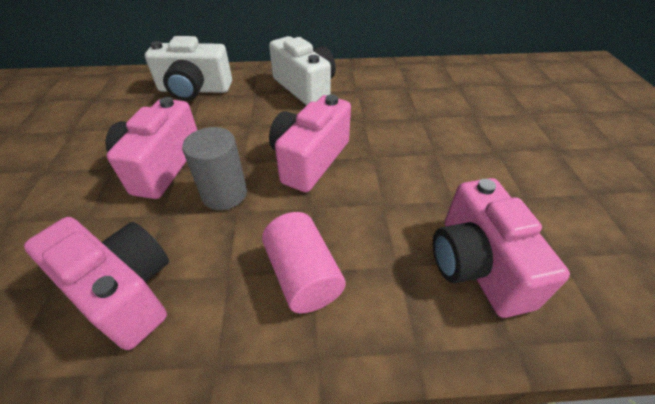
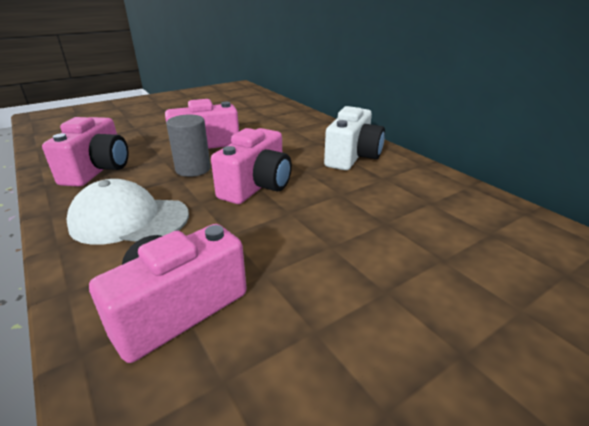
camera: 60 degrees right, 15 degrees down
white camera [145,36,232,101] -> none
pink cylinder [262,212,346,313] -> white cap [66,179,189,245]
pink camera [269,94,351,192] -> pink camera turned 120 degrees clockwise [211,128,292,204]

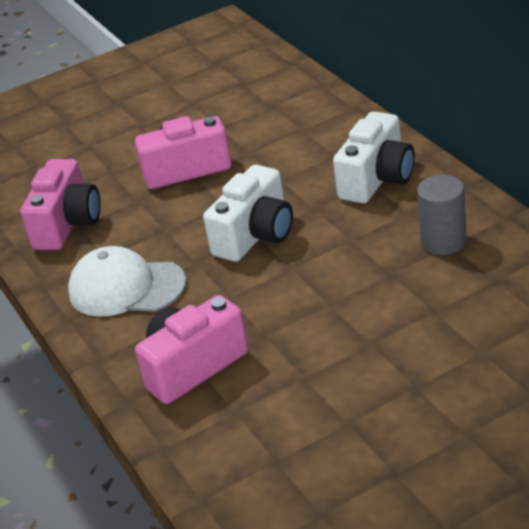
camera: 10 degrees right, 5 degrees up
grey cylinder [166,115,211,177] -> grey cylinder moved to [417,175,467,255]
pink camera [211,128,292,204] -> white camera [203,165,293,262]

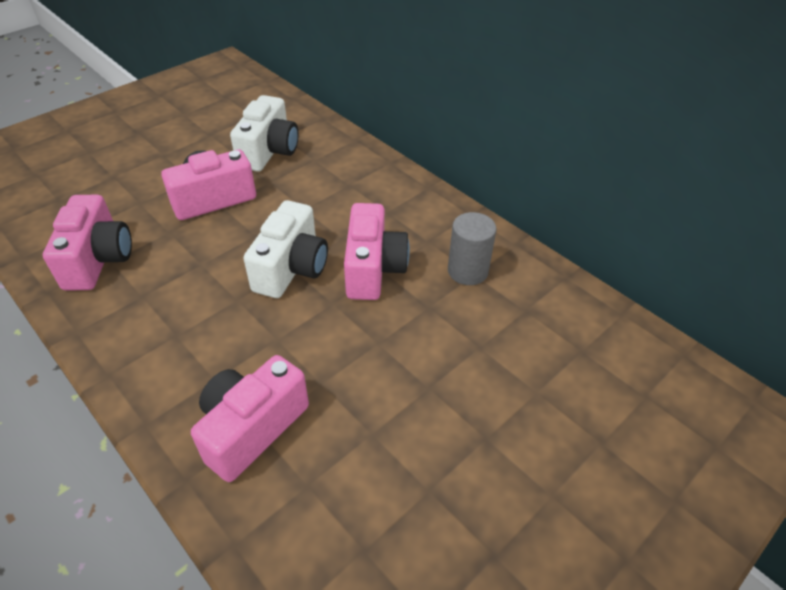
camera: 20 degrees left, 10 degrees up
white cap [68,246,186,317] -> none
white camera [333,111,415,204] -> white camera moved to [230,95,299,172]
none -> pink camera [344,203,410,300]

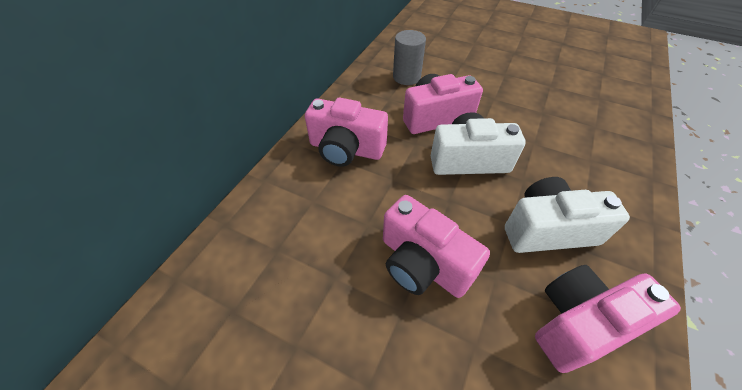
camera: 110 degrees left, 5 degrees up
pink camera [191,355,309,482] -> pink camera moved to [305,98,388,167]
white camera [230,95,299,172] -> white camera moved to [505,177,630,253]

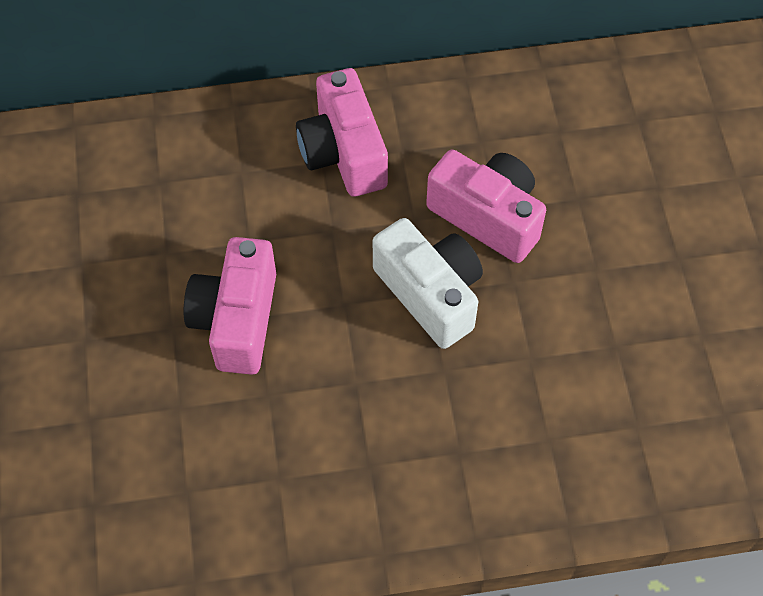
camera: 55 degrees right, 10 degrees up
grey cylinder [393,30,426,85] -> none
white camera [505,177,630,253] -> none
pink camera [535,265,681,373] -> none

